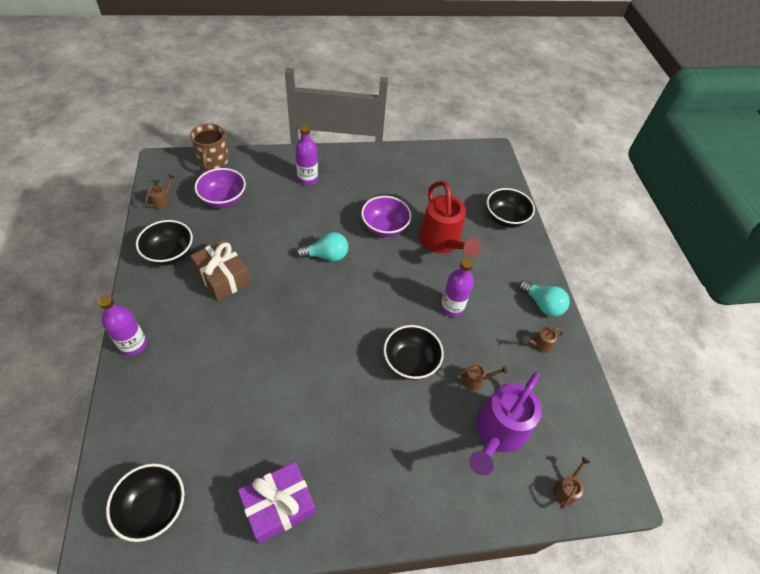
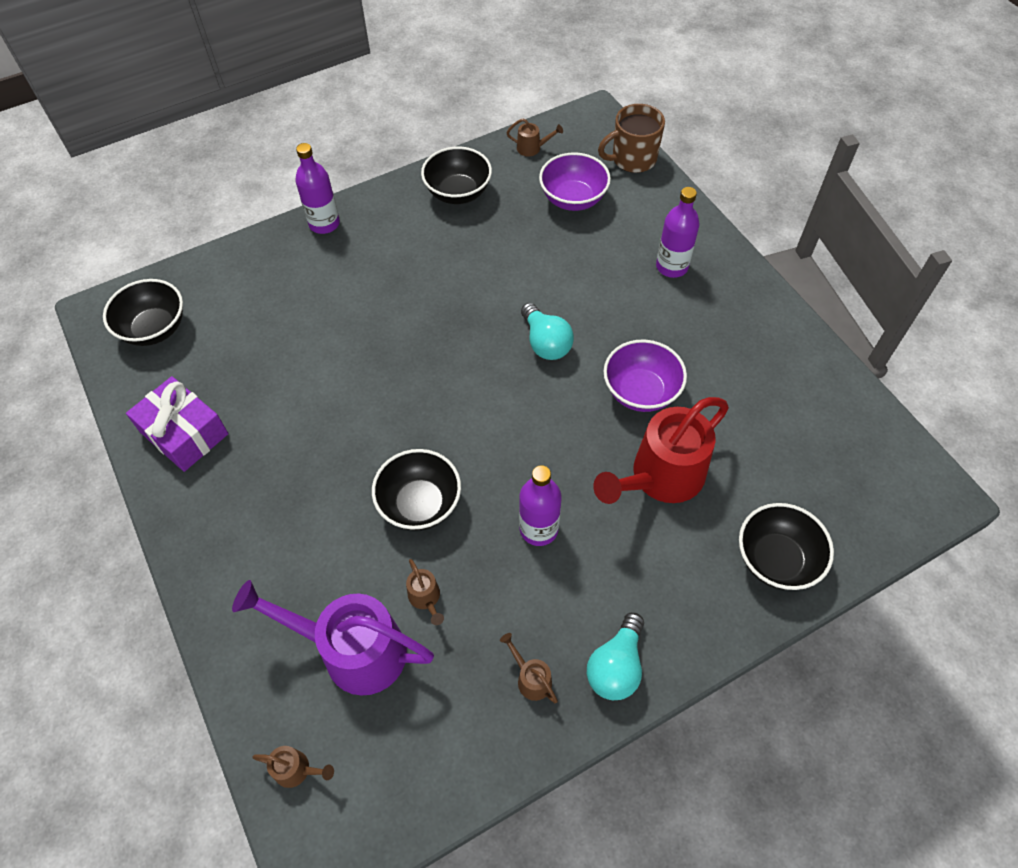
camera: 75 degrees right, 5 degrees up
brown gift [190,239,251,301] -> none

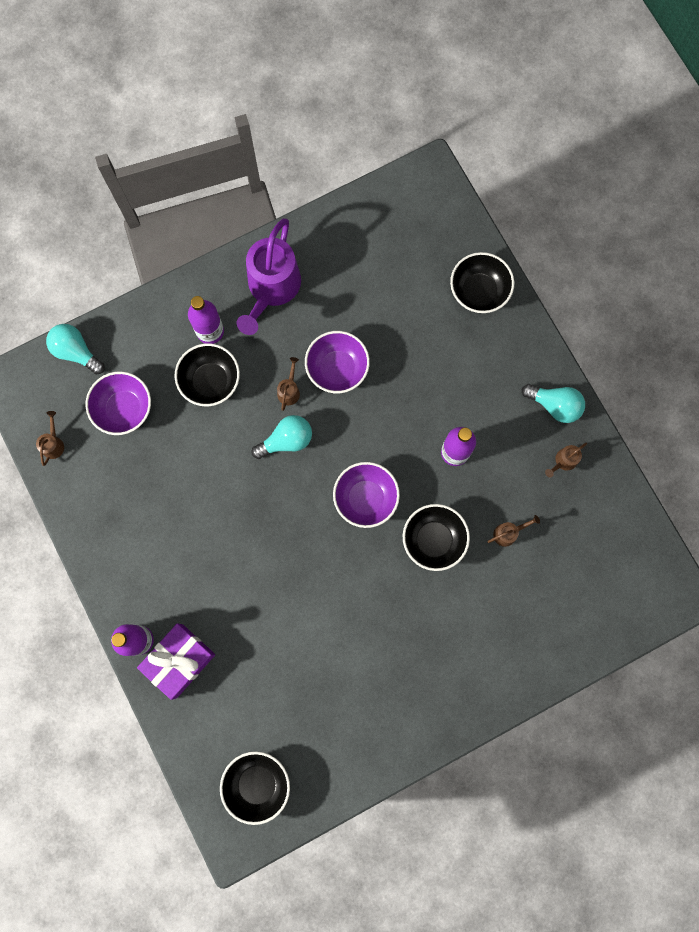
camera: 90 degrees left, 20 degrees up
purple gift [126,376,228,472] -> purple gift moved to [137,624,215,700]
purple watering can [232,580,434,696] -> purple watering can moved to [237,218,301,335]
brown watering can [252,746,334,788] -> brown watering can moved to [277,357,300,411]
black bowl [421,146,492,204] -> black bowl moved to [175,343,240,406]
red watering can [593,397,729,504] -> none
brown mug [598,104,665,173] -> turquoise light bulb [46,324,105,375]
none -> purple bowl [333,462,400,528]

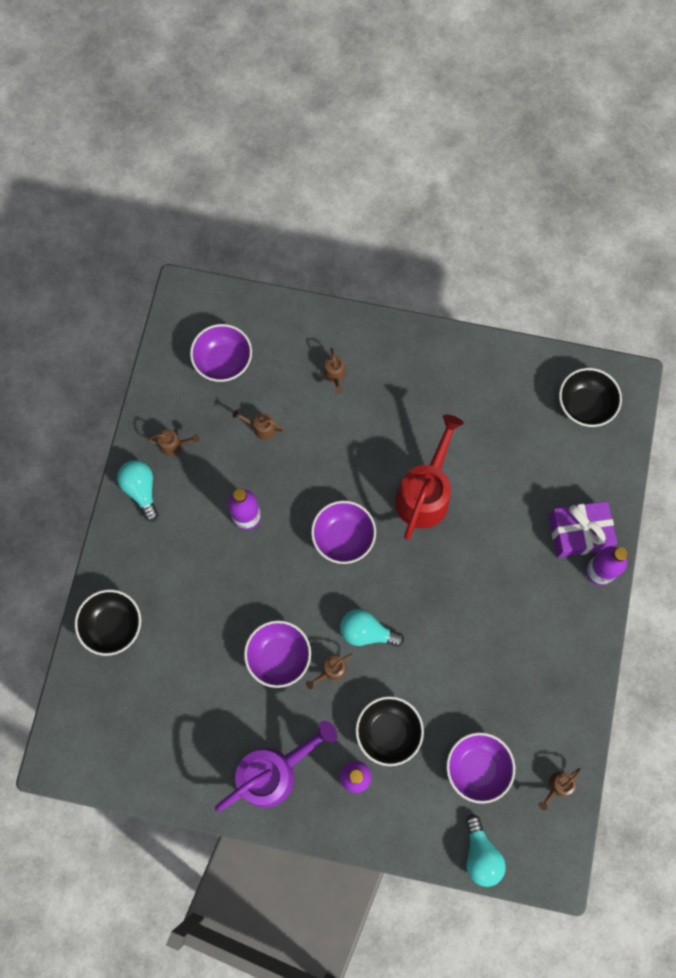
camera: 140 degrees left, 5 degrees down
black bowl [403,504,470,571] -> none
none -> purple bowl [190,324,252,382]
none -> brown watering can [324,348,345,394]
none -> red watering can [395,414,464,540]

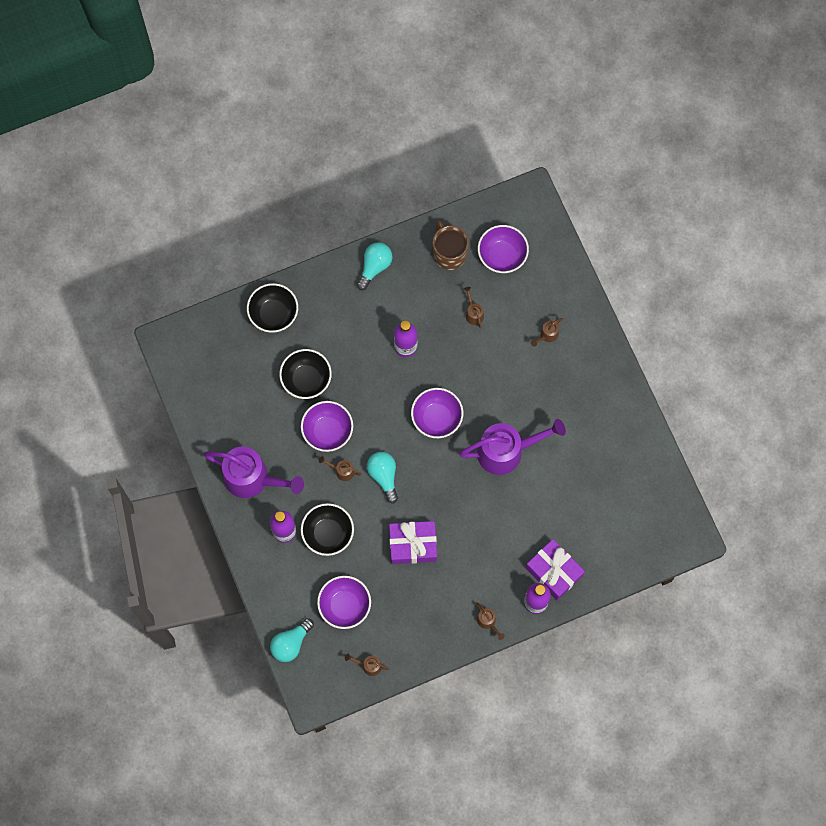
camera: 55 degrees right, 0 degrees up
brown watering can [147,429,200,456] -> brown watering can moved to [476,602,505,640]
red watering can [395,414,464,540] -> purple watering can [459,419,566,475]
black bowl [559,368,622,427] -> black bowl moved to [279,349,332,399]
none -> purple gift [389,521,437,564]
none -> brown mug [433,220,469,270]

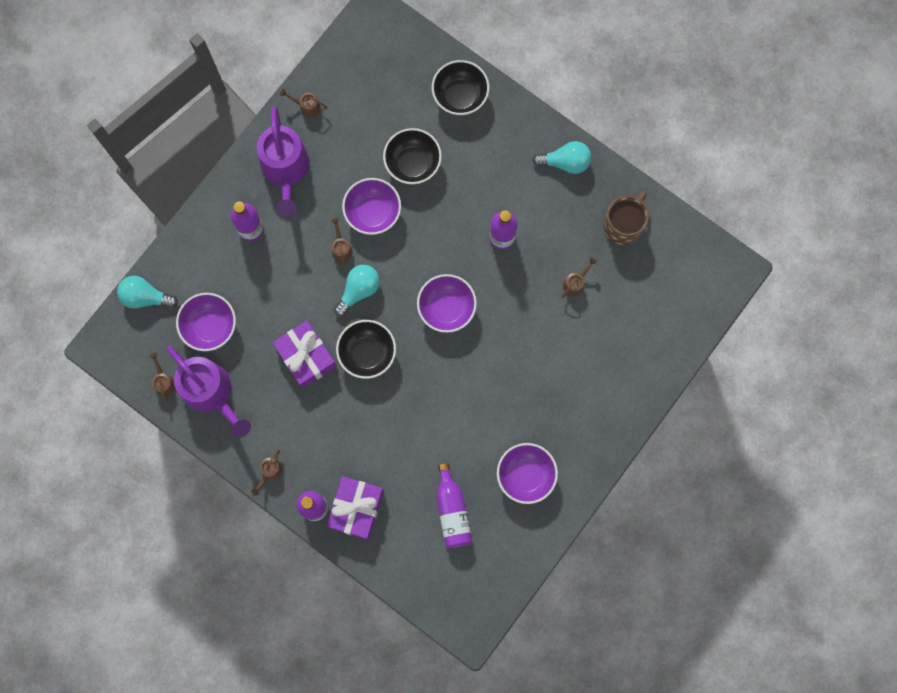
camera: 60 degrees right, 5 degrees up
black bowl [301,503,354,556] -> black bowl moved to [336,320,396,379]
purple watering can [459,419,566,475] -> purple watering can moved to [166,345,251,438]
purple bowl [478,225,529,273] -> purple bowl moved to [497,443,558,504]
brown watering can [531,318,563,347] -> brown watering can moved to [280,89,327,117]
none -> purple bottle [436,463,472,549]

